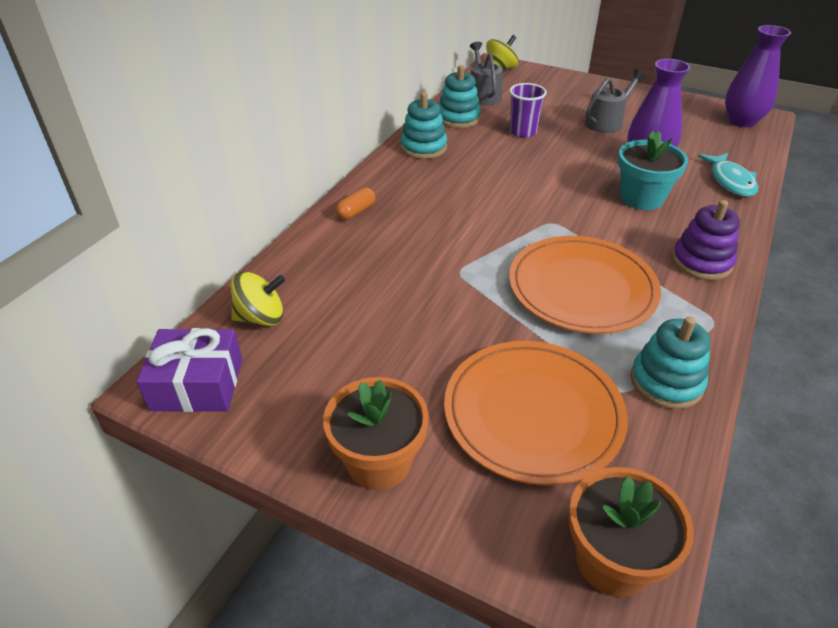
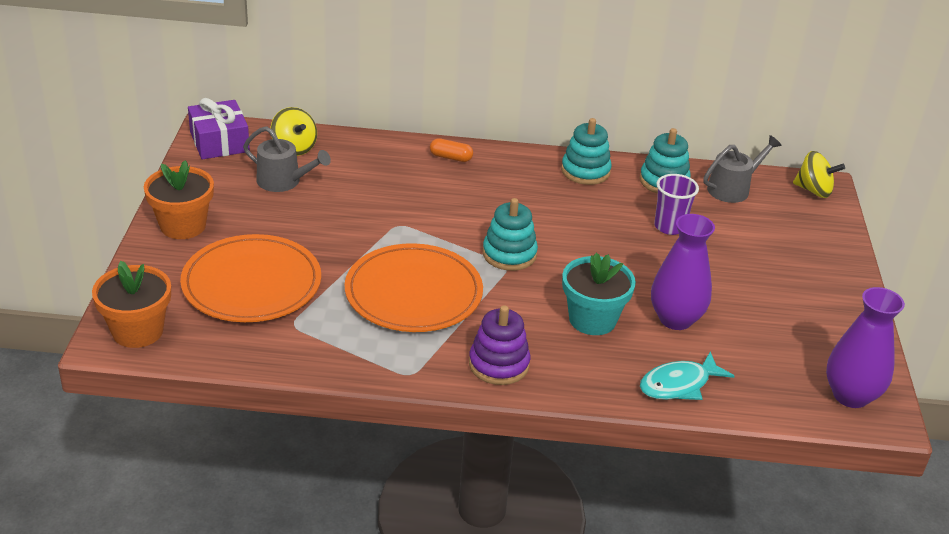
camera: 65 degrees right, 5 degrees down
grey watering can [585,69,646,133] -> grey watering can moved to [243,126,331,192]
turquoise stacking toy [630,317,711,409] -> turquoise stacking toy moved to [483,198,538,271]

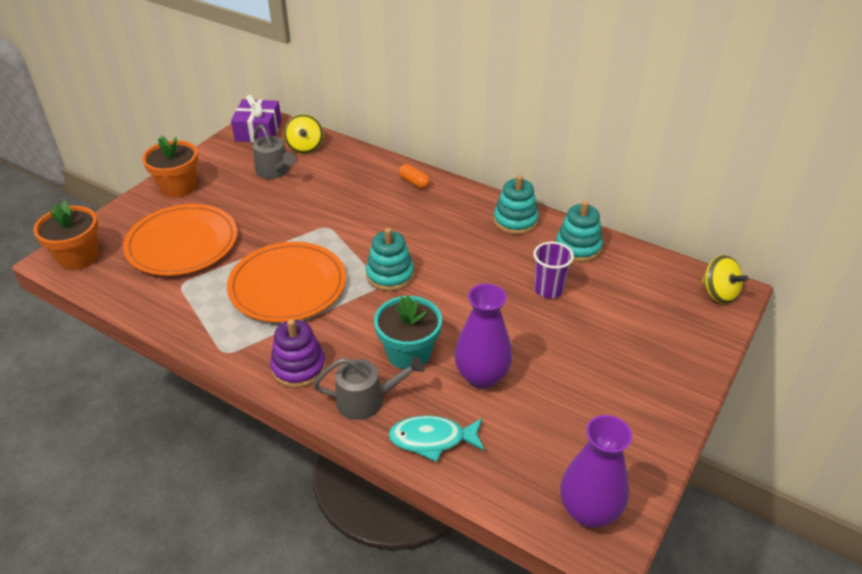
camera: 30 degrees right, 5 degrees up
grey watering can [703,135,782,203] -> grey watering can moved to [313,356,425,420]

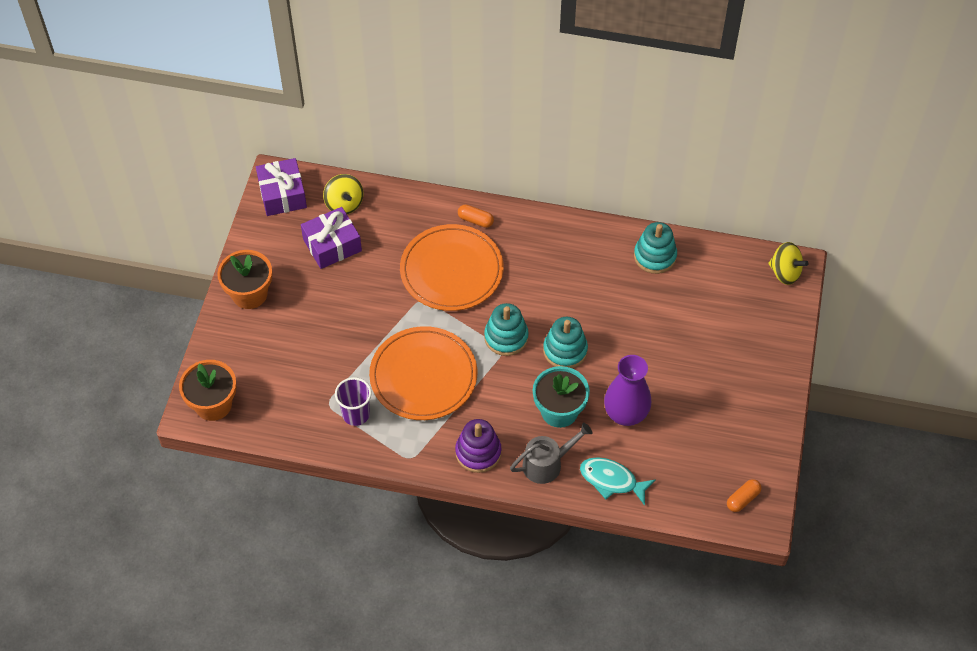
camera: 20 degrees left, 15 degrees up
orange plate [123,204,238,276] -> orange plate moved to [400,224,504,311]
grey watering can [253,124,296,179] -> purple gift [301,207,362,269]
turquoise fish [388,415,485,462] -> turquoise fish turned 45 degrees clockwise [580,457,656,506]
turquoise stacking toy [493,175,539,235] -> turquoise stacking toy moved to [543,317,588,368]
purple cup [533,242,574,299] -> purple cup moved to [335,377,372,426]
purple vase [560,415,632,528] -> orange capsule [727,479,762,512]

